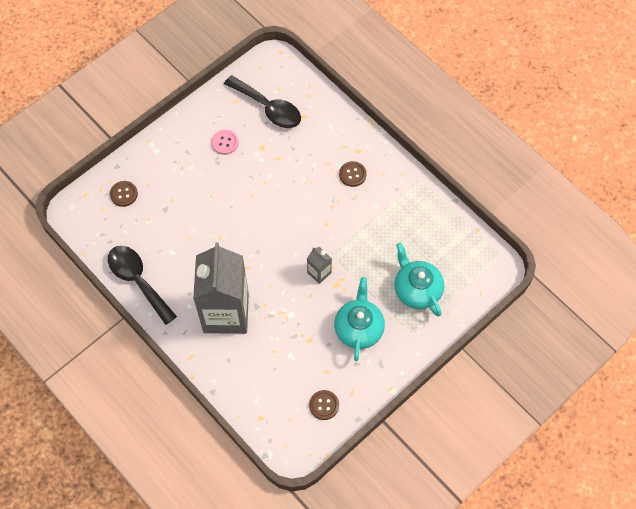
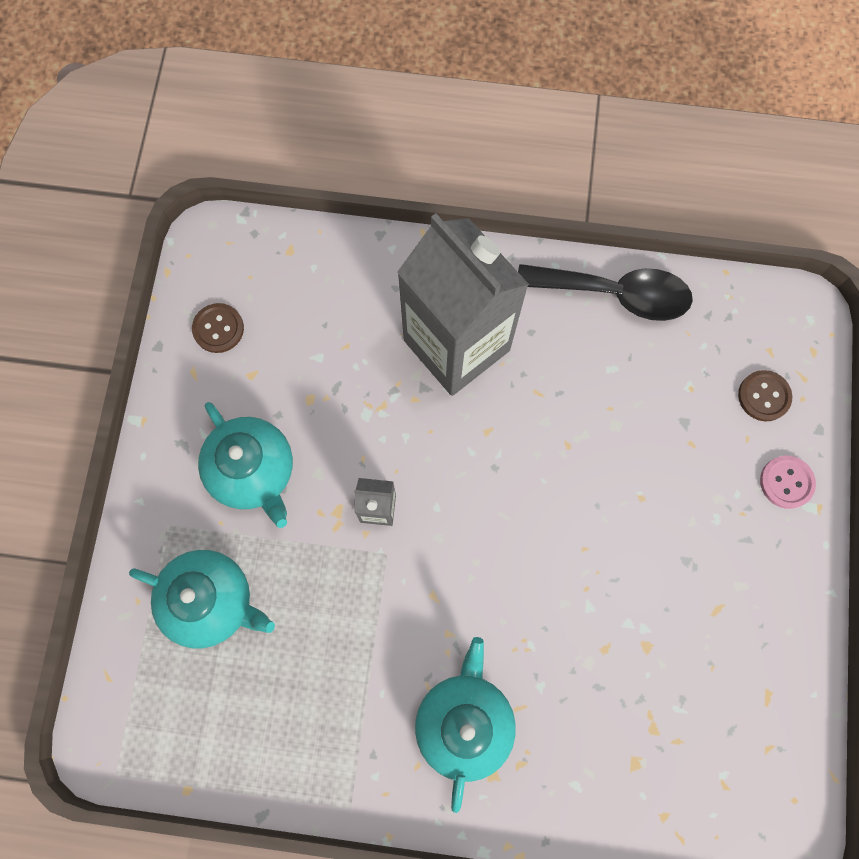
camera: 140 degrees right, 10 degrees up
pink button [212,130,239,155] -> pink button moved to [760,456,816,509]
black spoon [224,75,301,128] -> none
brown button [339,161,367,187] -> turquoise teapot [415,637,516,813]

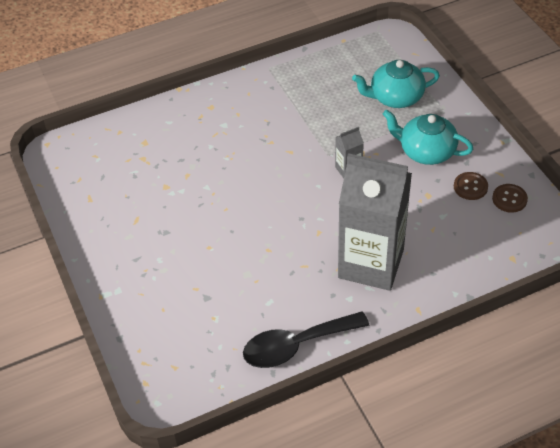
camera: 150 degrees right, 25 degrees down
turquoise teapot [415,637,516,813] -> none
brown button [738,370,792,421] -> brown button moved to [454,172,488,200]
pink button [760,456,816,509] -> none

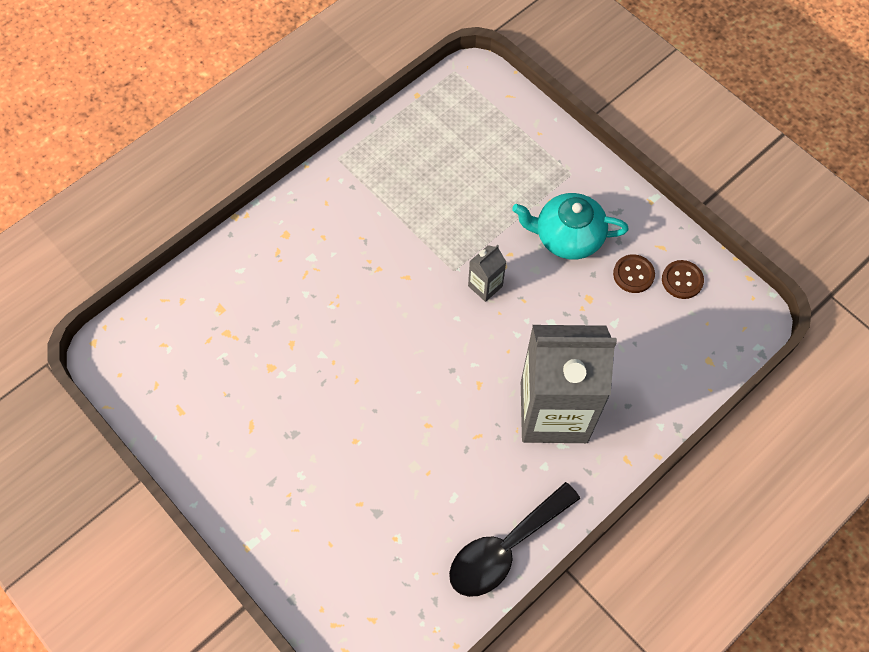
camera: 20 degrees left, 15 degrees up
turquoise teapot [352,60,440,108] -> none

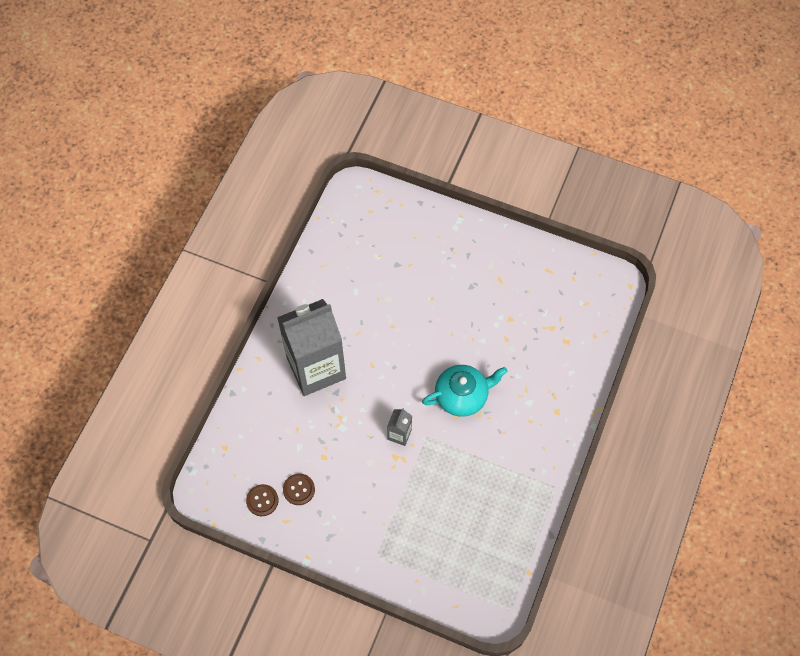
camera: 155 degrees right, 0 degrees up
black spoon [449,482,580,597] -> none
turquoise teapot [512,193,629,260] -> turquoise teapot moved to [422,365,508,417]

